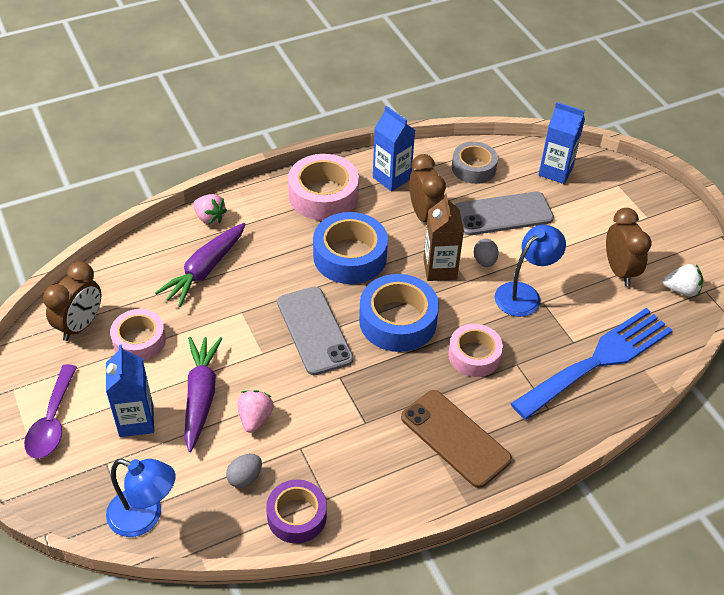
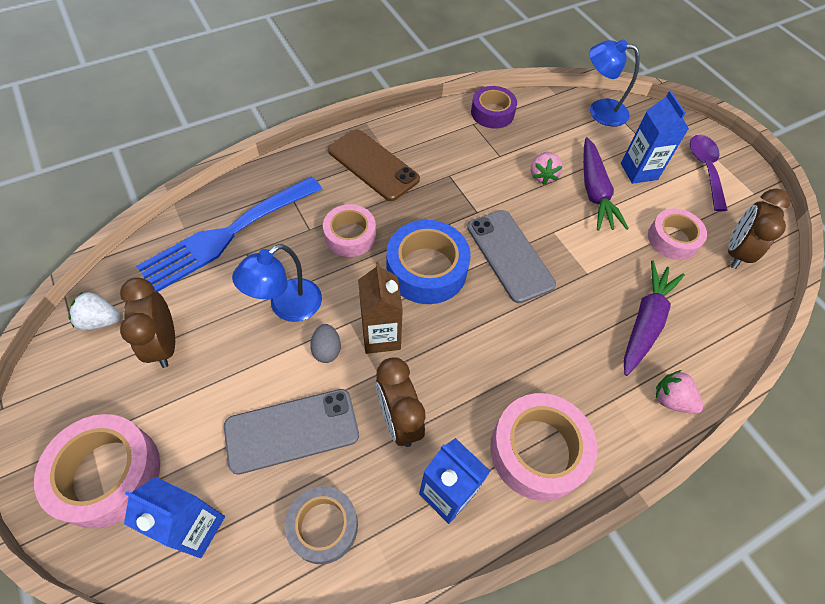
camera: 175 degrees right, 10 degrees up
grey egg [226,454,262,488] -> none
blue tape [313,212,388,284] -> none
none -> pink tape [34,414,160,529]

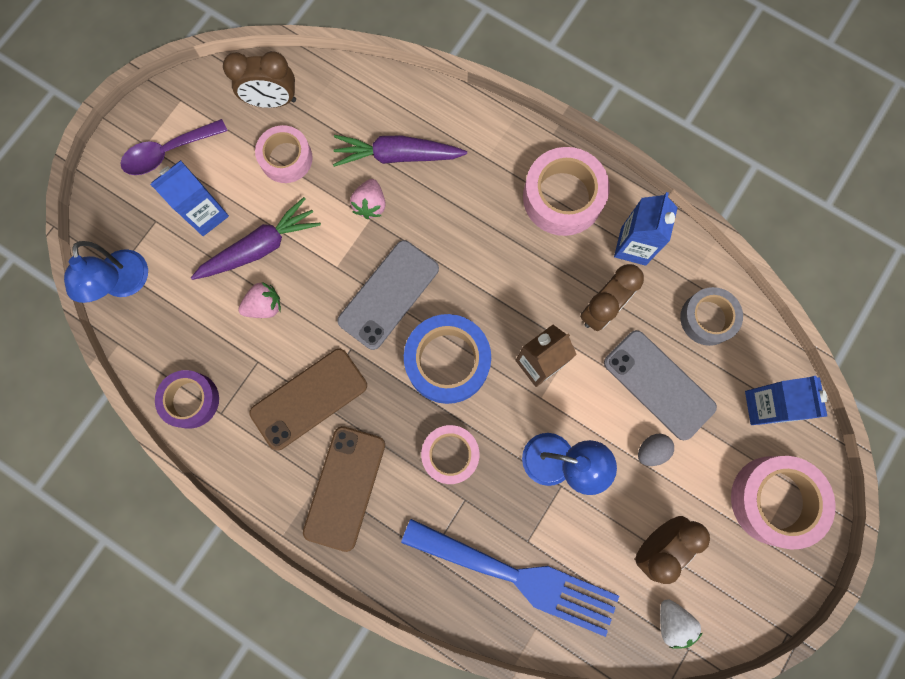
camera: 115 degrees left, 20 degrees up
grey egg [310,324,341,363] -> grey egg moved to [638,434,674,466]
pink strawberry [656,370,703,414] -> pink strawberry moved to [350,179,386,219]
none -> brown phone [249,349,367,450]

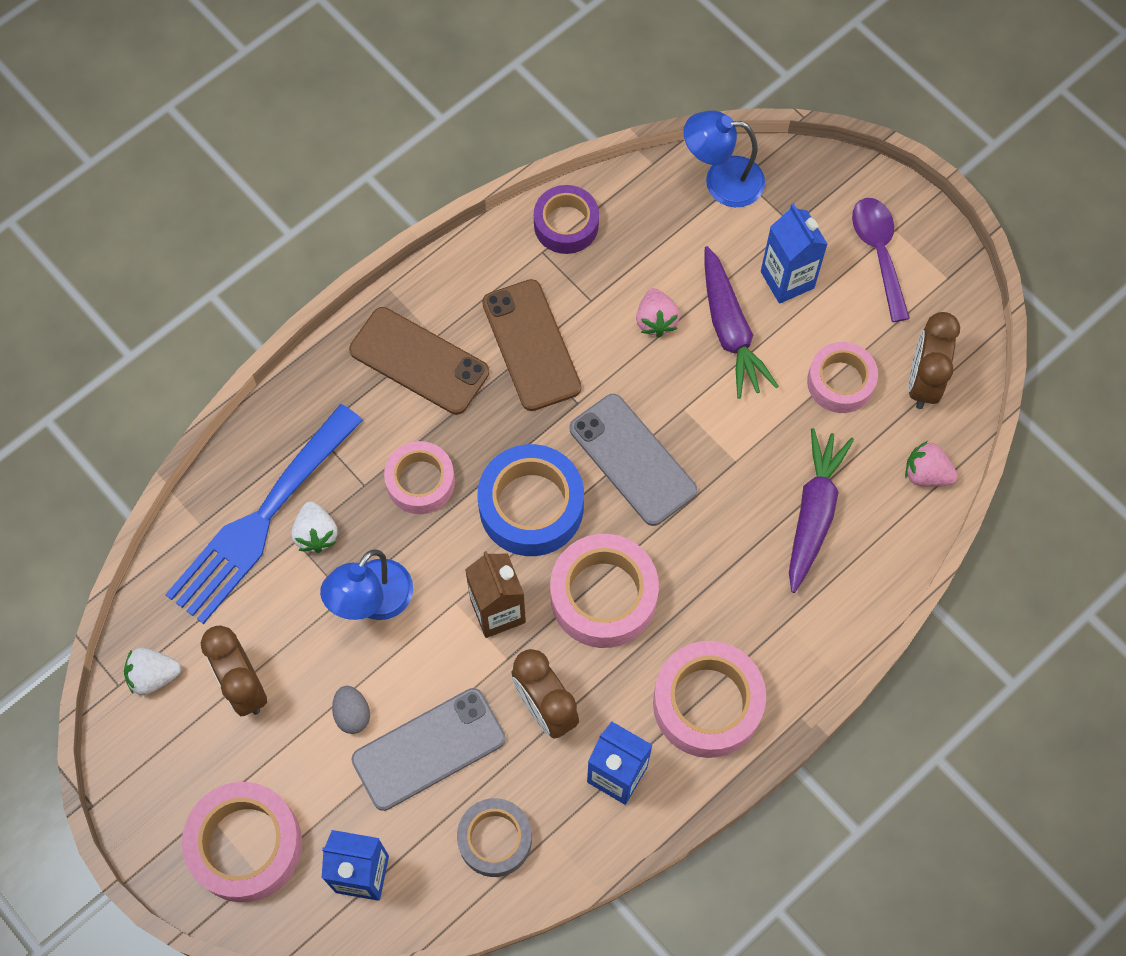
camera: 105 degrees right, 10 degrees down
pink strawberry [350,179,386,219] -> pink strawberry moved to [905,441,958,487]
none -> white strawberry [292,501,338,553]
none -> pink tape [550,534,659,648]

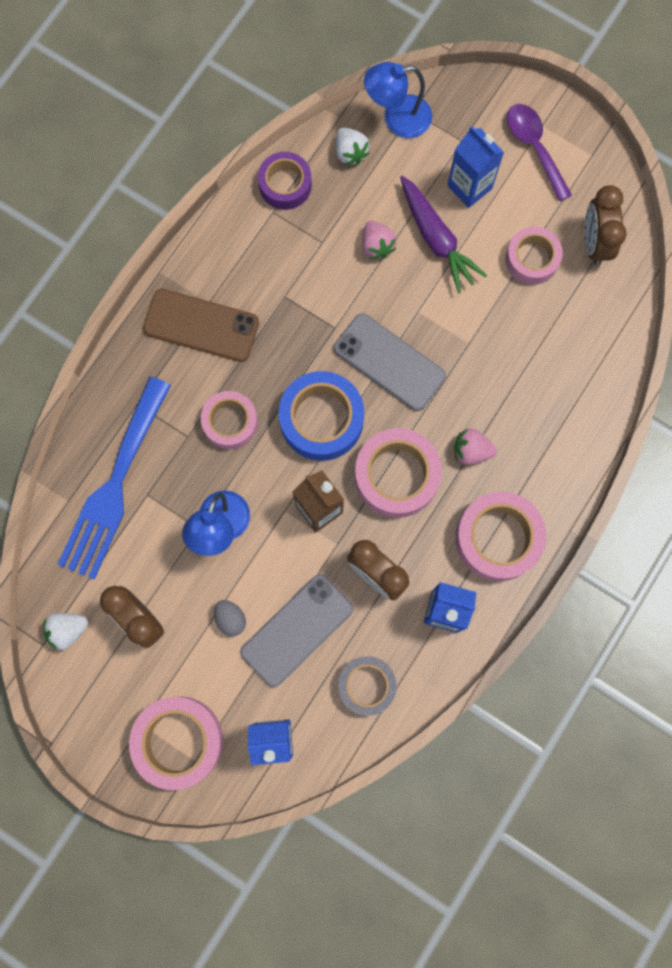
camera: 15 degrees left, 10 degrees up
white strawberry [292,501,338,553] -> white strawberry moved to [336,128,370,165]
brown phone [482,279,581,411] -> none
purple carrot [789,428,854,593] -> none
pink strawberry [905,441,958,487] -> pink strawberry moved to [454,429,497,465]

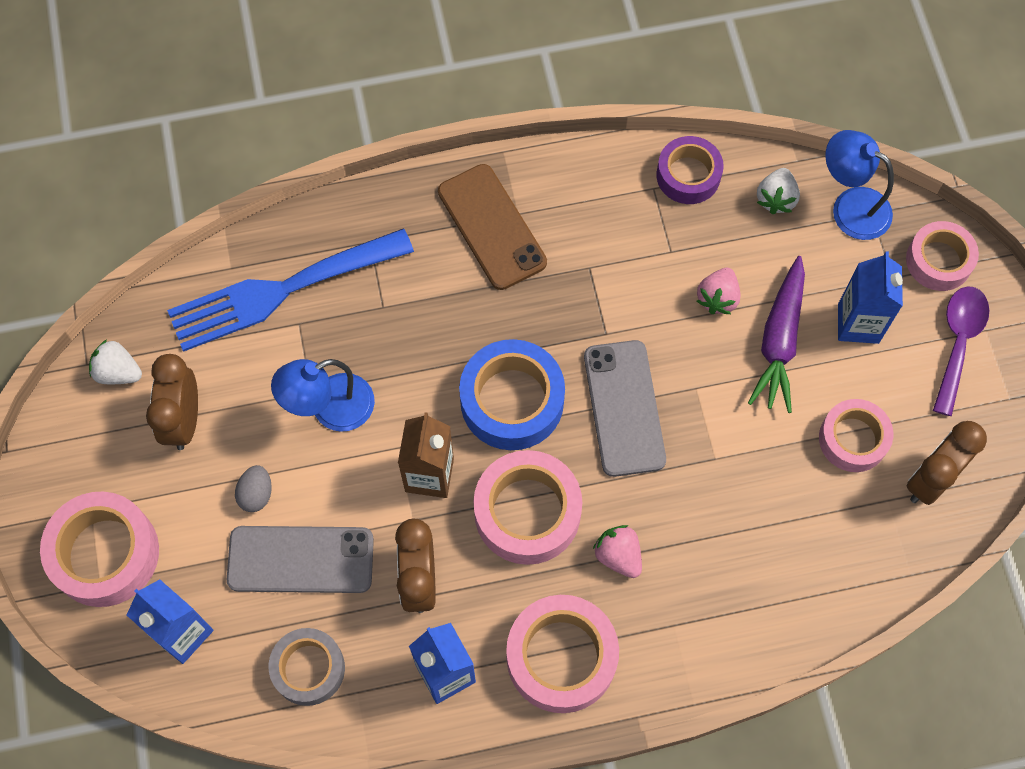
camera: 45 degrees right, 10 degrees down
pink tape [201,391,258,449] -> pink tape moved to [906,221,979,291]

